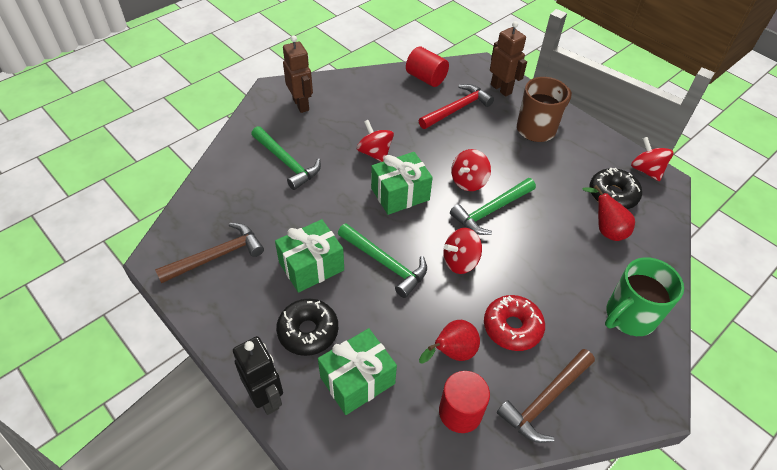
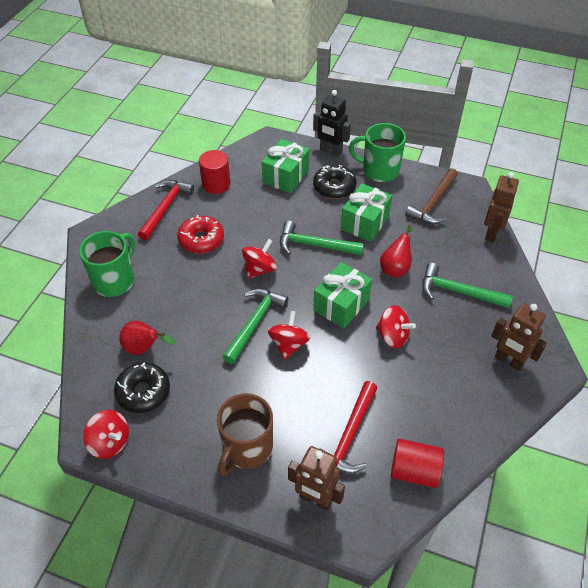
camera: 155 degrees right, 0 degrees up
red pear [419,320,480,364] -> red pear moved to [380,225,413,278]
brown hammer [497,349,595,443] -> red hammer [138,180,194,241]
none -> green mug [349,123,406,182]
none -> brown robot [484,172,519,242]

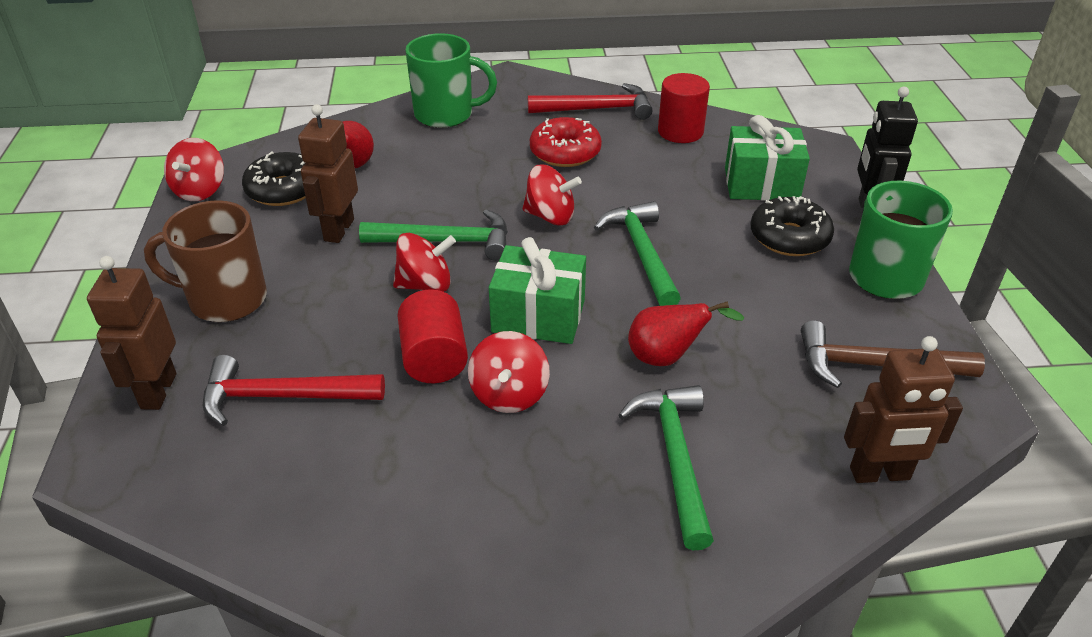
camera: 65 degrees right, 10 degrees down
green gift [341,183,392,242] -> none
red cylinder [391,439,444,488] -> red cylinder moved to [397,289,468,383]
brown robot [491,303,547,371] -> brown robot moved to [298,104,358,243]

